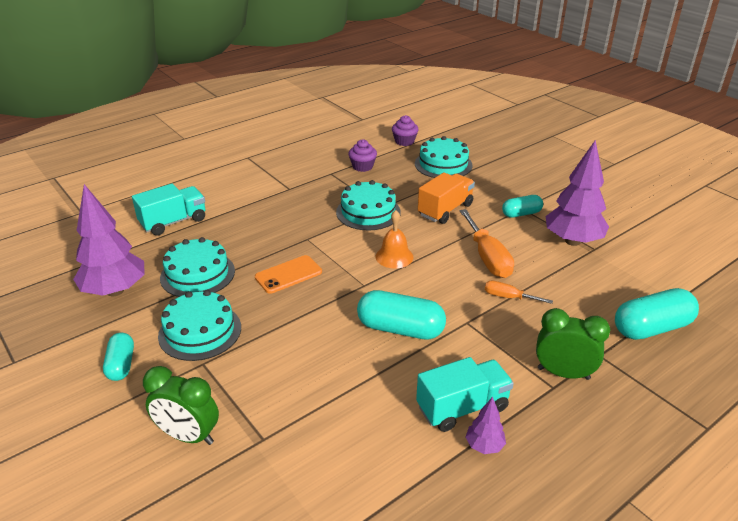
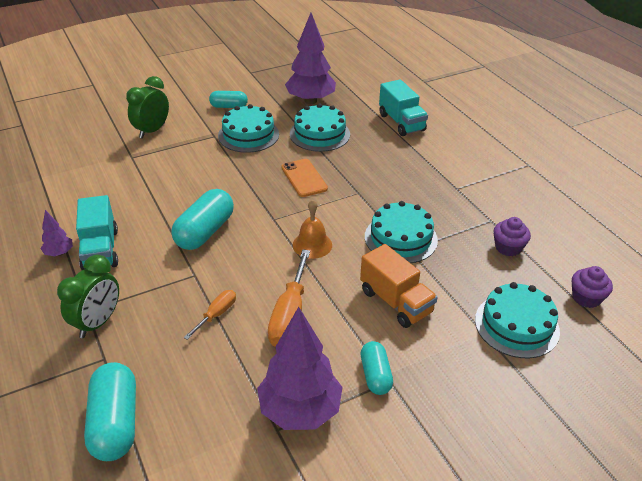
camera: 100 degrees right, 5 degrees up
orange screwdriver [460,209,514,278] -> orange screwdriver turned 75 degrees counterclockwise [268,249,310,347]

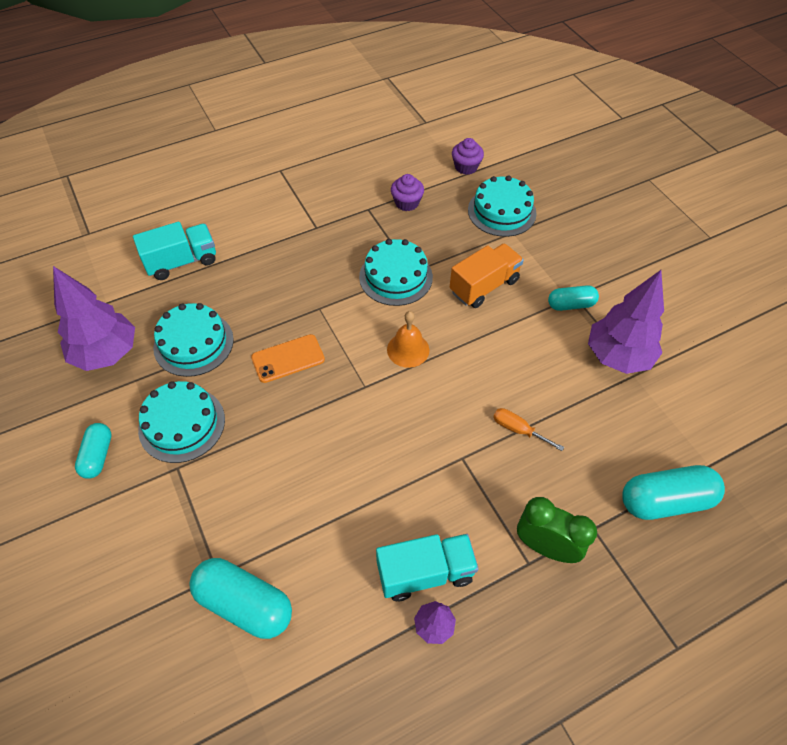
camera: 90 degrees left, 15 degrees up
green clock [126,76,169,139] -> none
turquoise capsule [171,189,234,250] -> turquoise capsule moved to [189,558,292,639]
orange screwdriver [268,249,310,347] -> none

